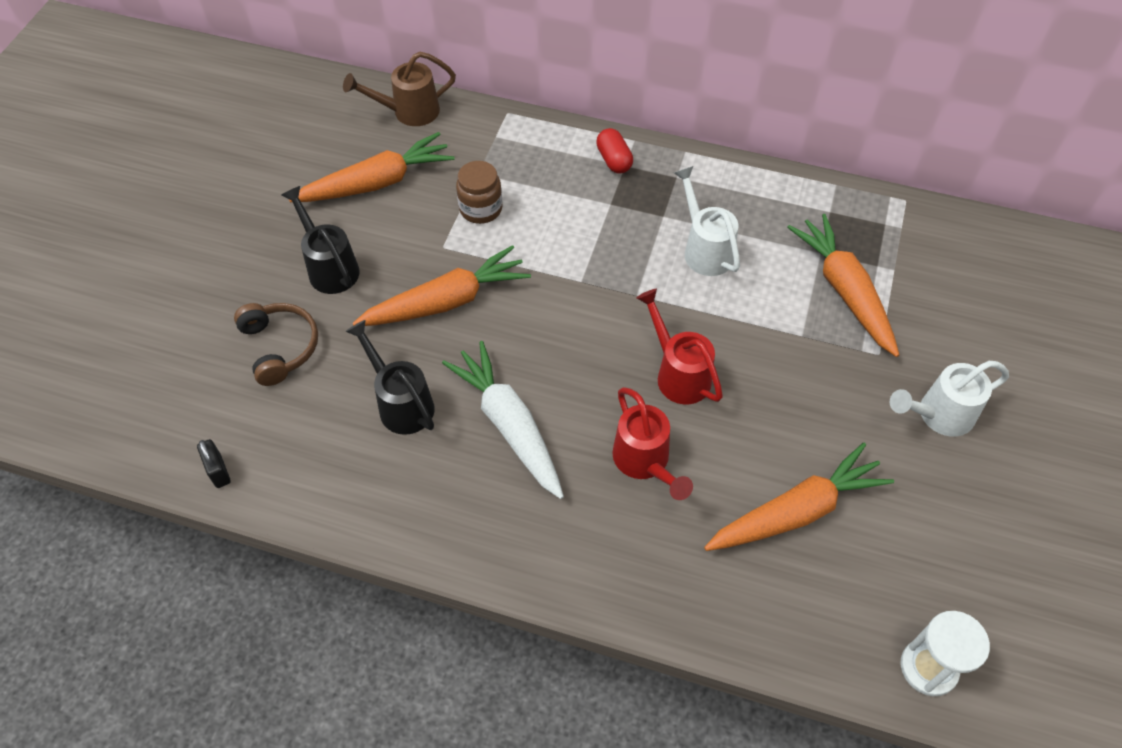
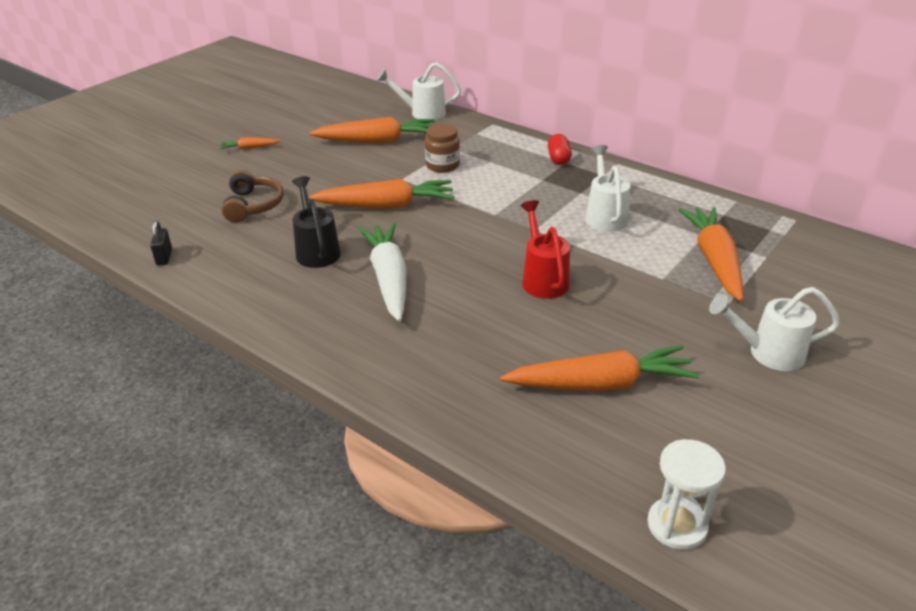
camera: 20 degrees right, 20 degrees down
black watering can [282,186,360,294] -> none
brown watering can [343,51,456,126] -> white watering can [377,62,461,120]
red watering can [612,387,693,500] -> none
none -> orange carrot [220,137,280,150]

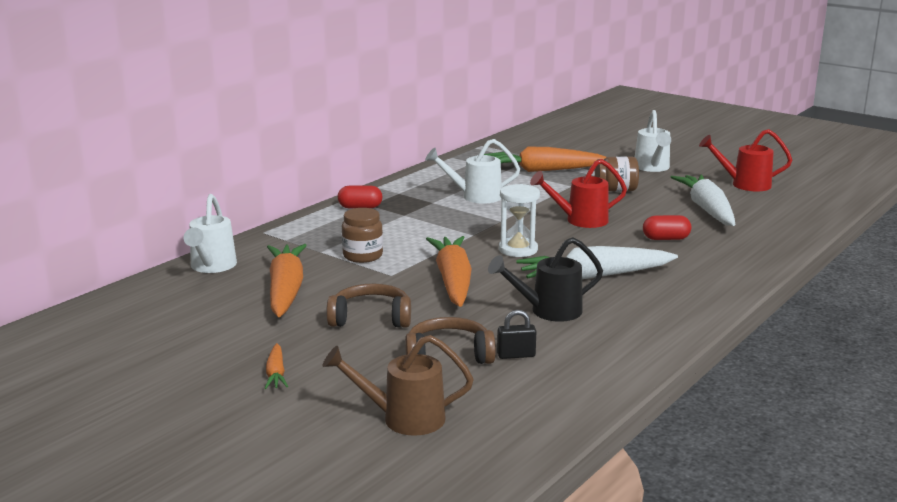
camera: 90 degrees left, 15 degrees down
black padlock [150,220,172,266] -> black padlock moved to [497,310,536,359]
orange carrot [500,345,699,391] -> white carrot [671,175,736,226]
white hourglass [647,439,726,550] -> white hourglass moved to [499,184,540,257]
none -> brown watering can [322,335,474,436]
none -> brown headphones [326,284,411,328]
none -> brown jar [595,156,639,192]
none -> red capsule [643,215,691,240]
none -> red watering can [699,129,792,191]

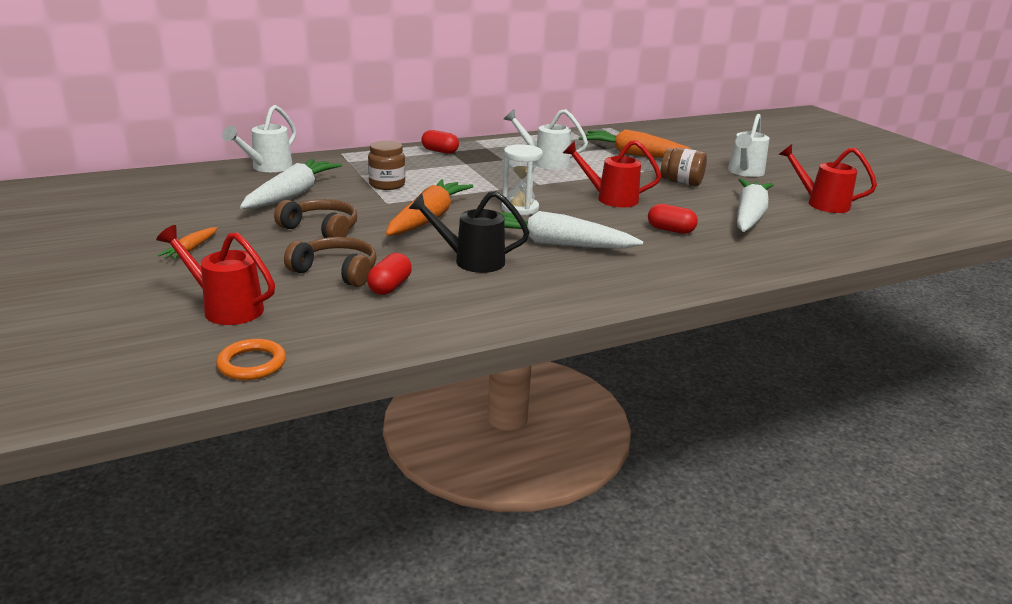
camera: 25 degrees right, 5 degrees up
orange carrot [267,244,307,317] -> white carrot [240,159,342,209]
brown watering can [322,335,474,436] -> red watering can [156,225,275,325]
black padlock [497,310,536,359] -> red capsule [367,253,412,295]
none -> orange ring [216,339,286,380]

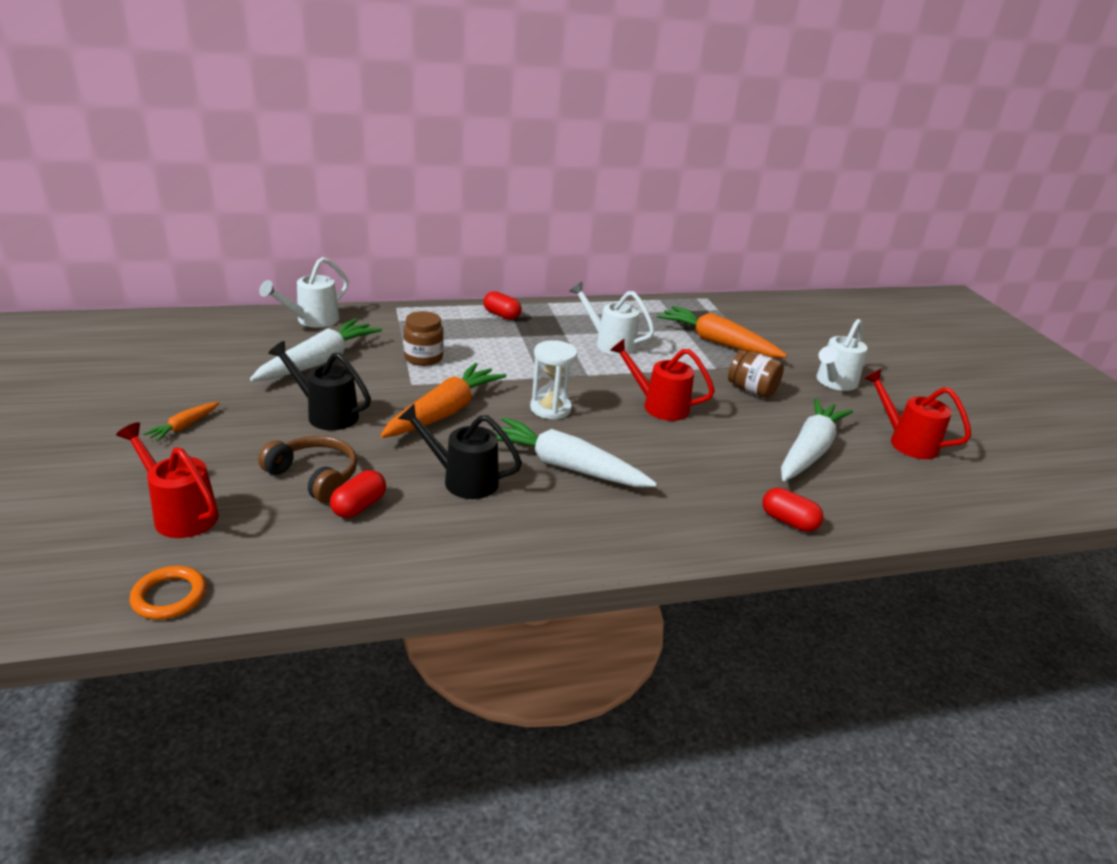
camera: 10 degrees right, 5 degrees up
brown headphones [274,199,357,238] -> black watering can [268,341,371,430]
red capsule [648,204,698,234] -> red capsule moved to [763,488,823,532]

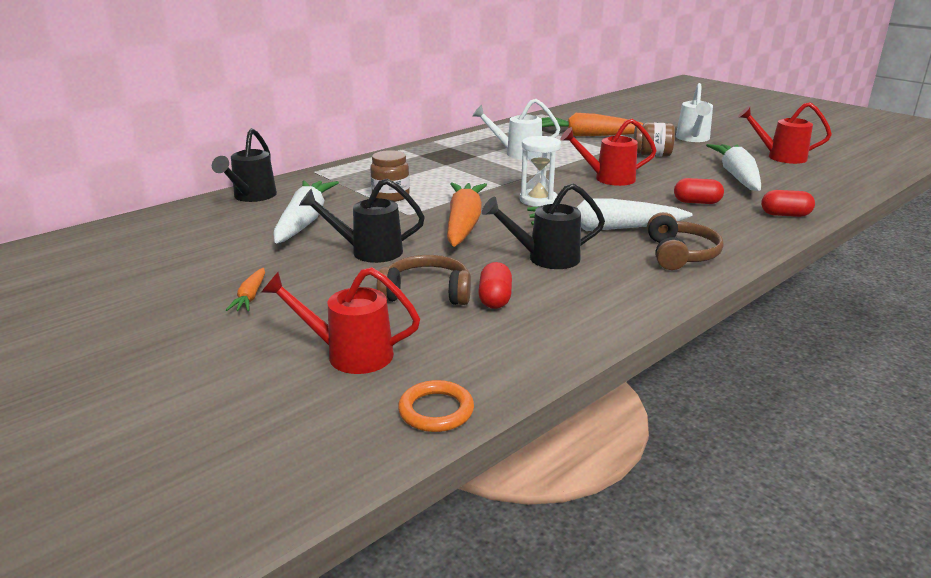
camera: 25 degrees left, 5 degrees down
white watering can [259,257,349,328] -> black watering can [212,128,277,202]
red capsule [483,291,522,320] -> red capsule moved to [674,178,724,204]
none -> brown headphones [647,212,723,270]

